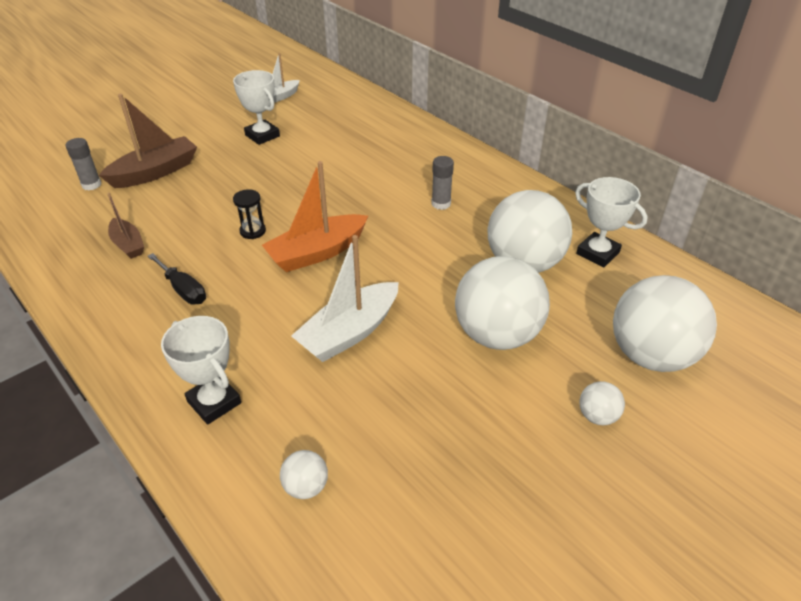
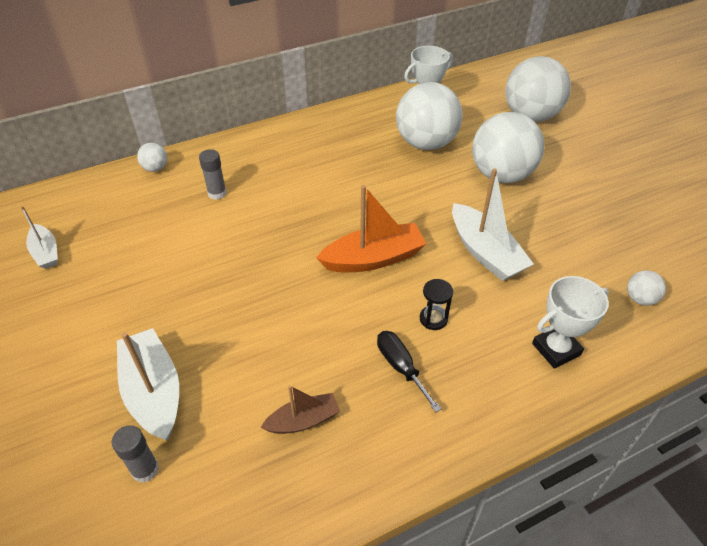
camera: 75 degrees left, 5 degrees up
brown boat [99,94,197,188] -> white boat [117,328,179,441]
black screwdriver [148,253,206,305] -> black screwdriver turned 90 degrees counterclockwise [377,331,441,412]
white trophy [233,70,280,145] -> none
black hourglass [233,189,266,239] -> black hourglass moved to [420,279,453,330]
orange boat [262,161,368,272] -> orange boat turned 90 degrees counterclockwise [316,185,427,272]
grey glue stick [431,156,454,210] -> grey glue stick moved to [199,149,227,200]
white ball [579,381,625,426] -> white ball moved to [137,143,167,172]

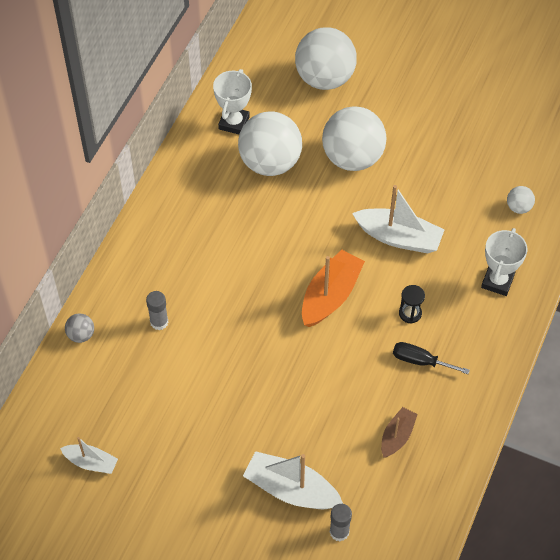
camera: 40 degrees left, 10 degrees up
white ball [137,143,167,172] -> grey ball [65,313,94,343]

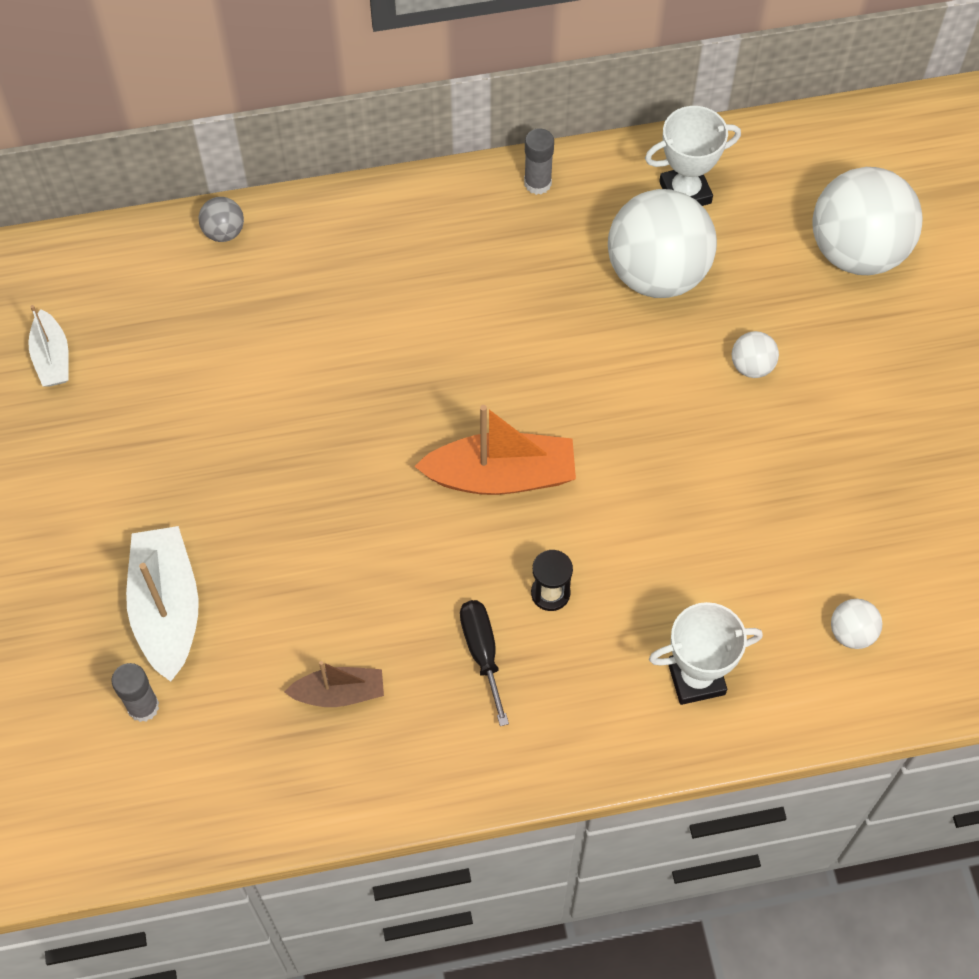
camera: 55 degrees right, 5 degrees up
grey glue stick [146,291,168,330] -> grey glue stick moved to [524,128,554,195]
white ball [322,106,387,171] -> white ball [732,331,779,378], size x0.43
white boat [352,185,445,253] -> none

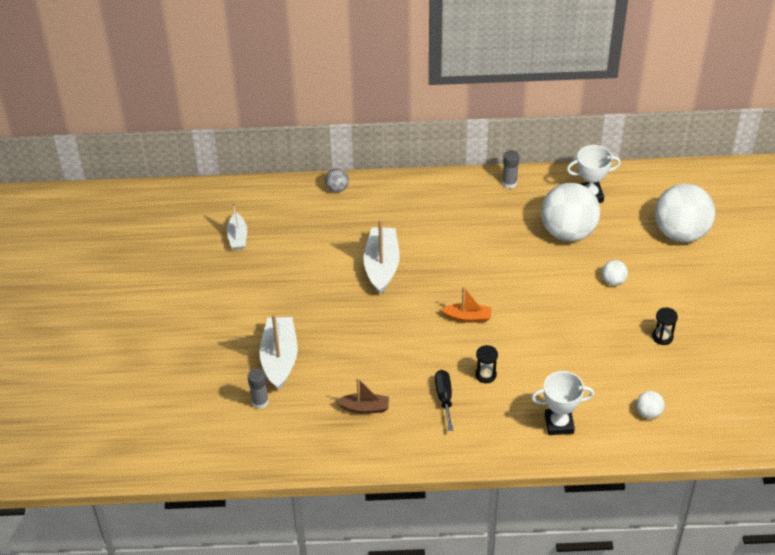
camera: 10 degrees right, 15 degrees down
orange boat [414,405,576,495] -> orange boat [441,287,492,323], size x0.58
none -> white boat [364,220,400,294]
none -> black hourglass [652,307,678,345]

